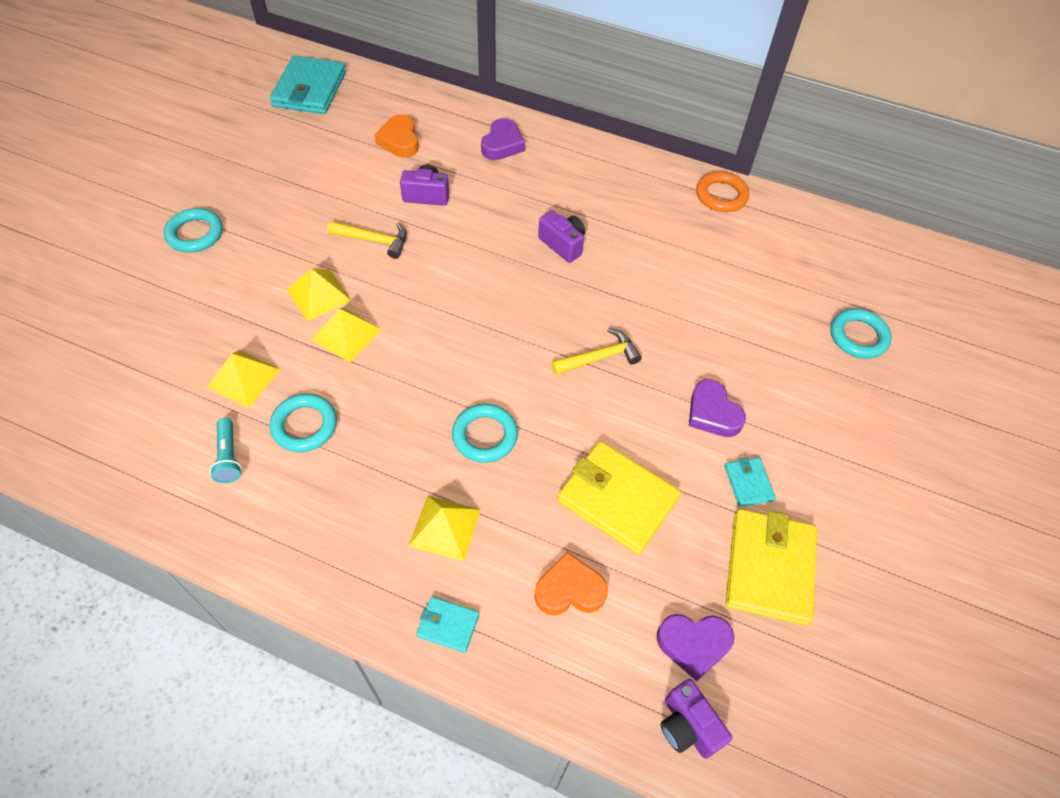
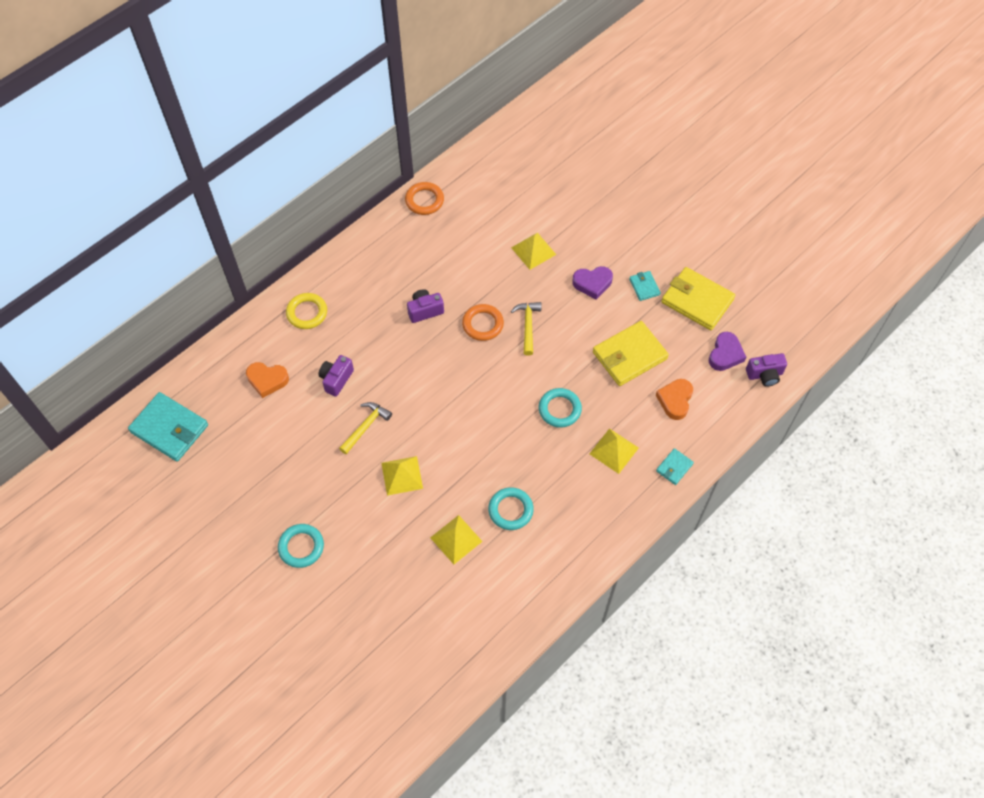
camera: 65 degrees left, 5 degrees up
turquoise flashlight [210,418,242,483] -> none
yellow pyramid [311,307,382,363] -> yellow pyramid moved to [511,233,556,270]
purple heart [481,118,525,160] -> yellow ring [286,293,327,329]
turquoise wallet [724,457,776,507] -> turquoise wallet turned 60 degrees clockwise [629,271,661,301]
turquoise ring [830,308,892,359] -> none
none -> orange ring [462,304,504,341]

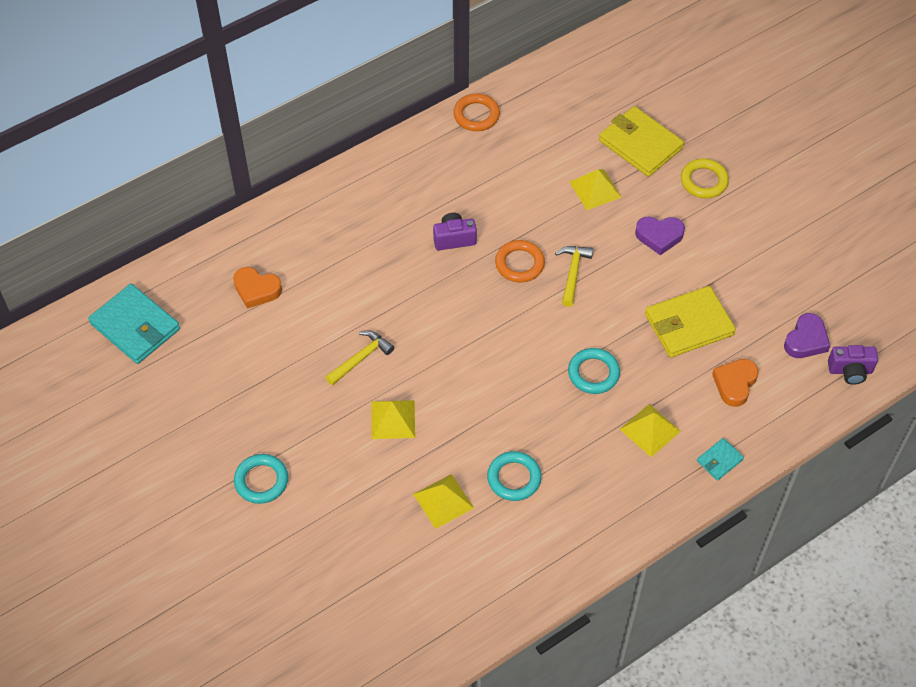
camera: 10 degrees right, 5 degrees down
yellow ring [286,293,327,329] -> yellow ring moved to [681,158,729,198]
purple camera [318,355,354,397] -> none
turquoise wallet [629,271,661,301] -> none
yellow wallet [661,267,735,330] -> yellow wallet moved to [599,106,684,177]

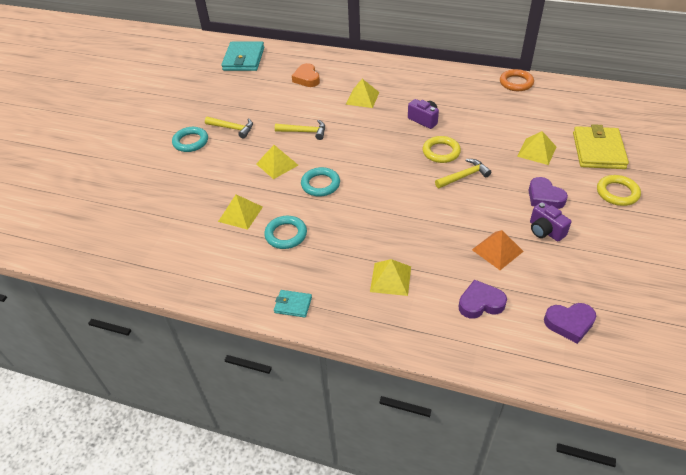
camera: 55 degrees right, 10 degrees down
orange ring [495,240,545,282] -> yellow ring [422,136,461,163]
turquoise ring [568,348,620,394] -> turquoise ring moved to [301,167,340,197]
yellow wallet [645,286,736,358] -> orange pyramid [472,230,524,270]
turquoise wallet [697,438,744,481] -> turquoise wallet moved to [274,290,312,318]
orange heart [712,359,759,407] -> purple heart [458,279,507,319]
purple camera [828,345,878,385] -> purple camera moved to [530,202,571,241]
none -> yellow hammer [205,117,253,139]
none -> yellow pyramid [346,79,379,108]

